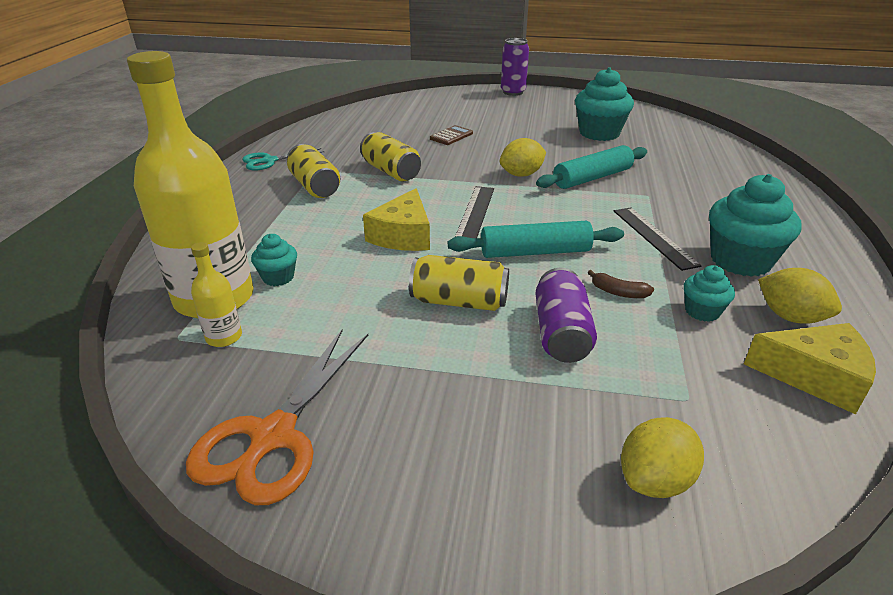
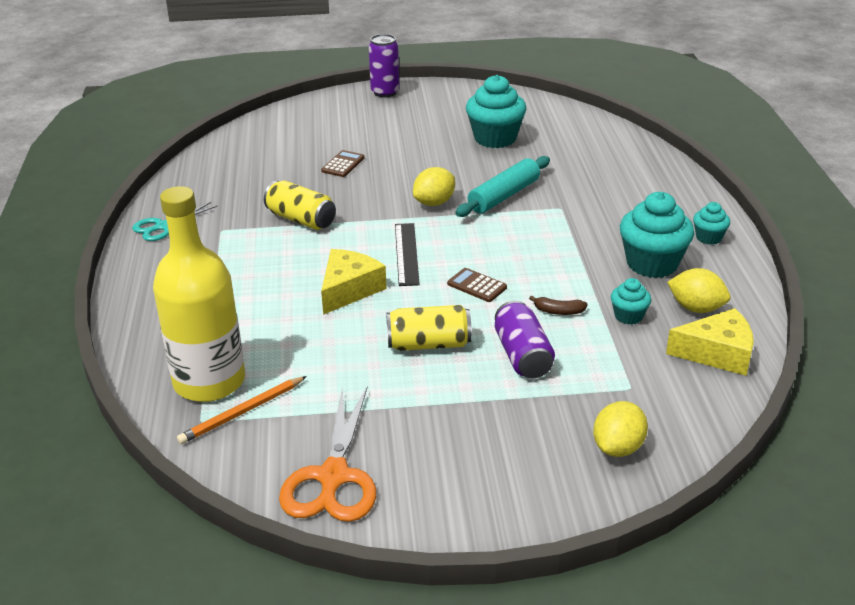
camera: 15 degrees left, 0 degrees up
yellow bottle [191,242,242,347] -> orange pencil [177,376,307,444]
turquoise cupcake [251,234,297,286] -> turquoise cupcake moved to [693,202,730,245]
yellow can [287,144,340,198] -> none
yellow cheese [363,188,430,251] -> yellow cheese turned 150 degrees counterclockwise [321,249,387,315]
turquoise rolling pin [448,221,624,258] -> brown calculator [447,268,507,302]
black ruler [614,207,702,271] -> none

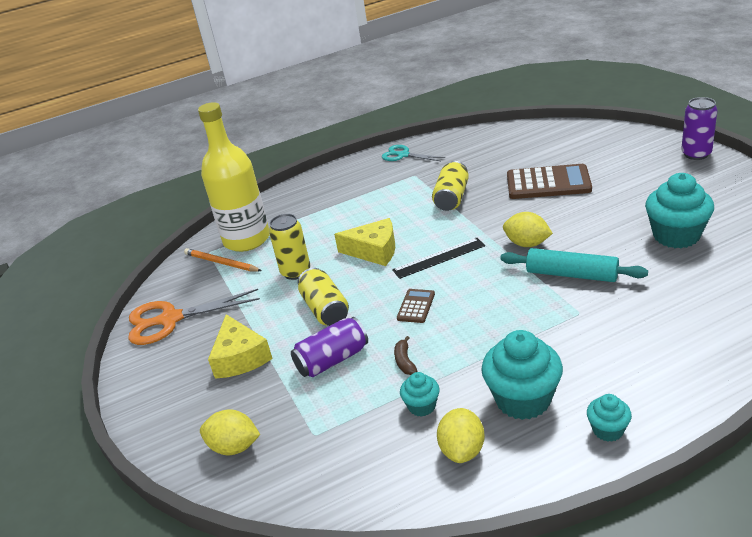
camera: 75 degrees right, 0 degrees up
brown calculator [321,150,365,177] -> brown calculator [507,164,592,199], size x2.01
yellow cheese [666,308,754,376] -> yellow cheese moved to [208,314,273,379]
none -> yellow can [269,214,310,280]

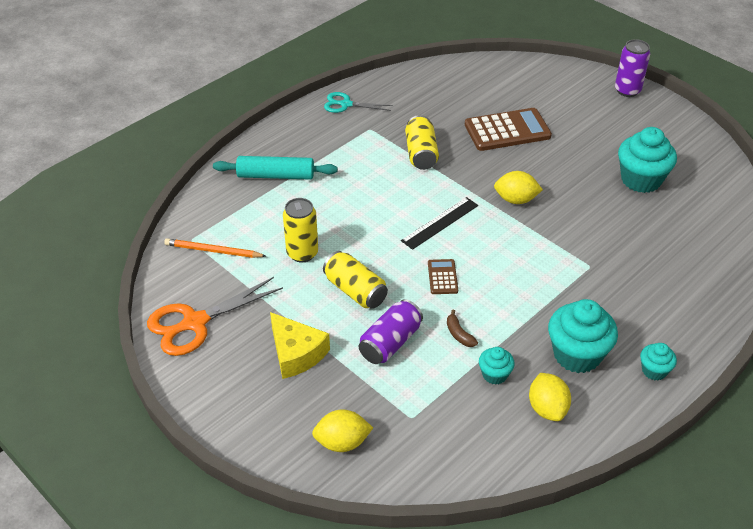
camera: 25 degrees left, 10 degrees up
yellow bottle [198,102,270,252] -> none
yellow cheese [334,218,395,266] -> none
turquoise rolling pin [500,248,648,282] -> turquoise rolling pin moved to [213,156,338,180]

